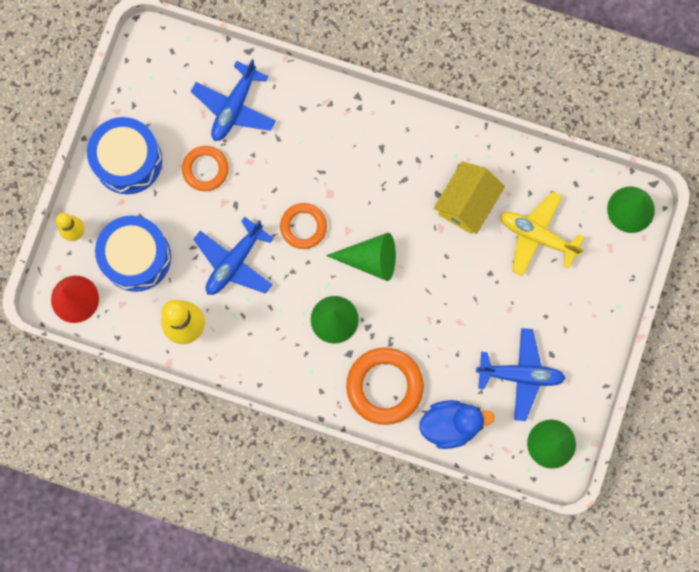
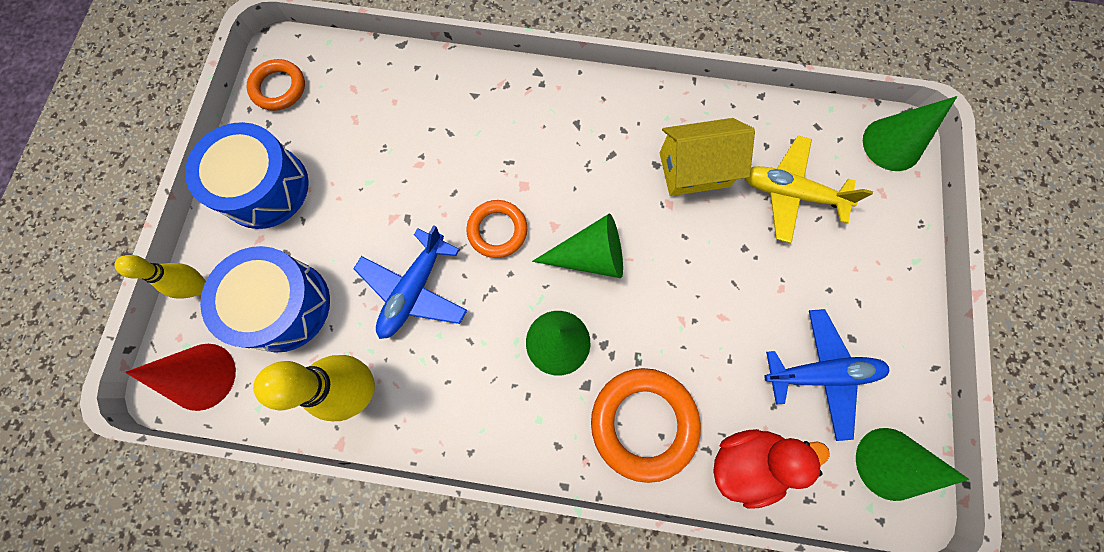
camera: 10 degrees left, 5 degrees down
orange ring [182,146,229,191] -> orange ring moved to [246,59,305,111]
blue plane [191,59,275,141] -> none
blue duck [419,400,495,449] -> red duck [713,429,830,509]
yellow house [434,161,505,234] -> yellow house turned 60 degrees clockwise [660,118,755,196]

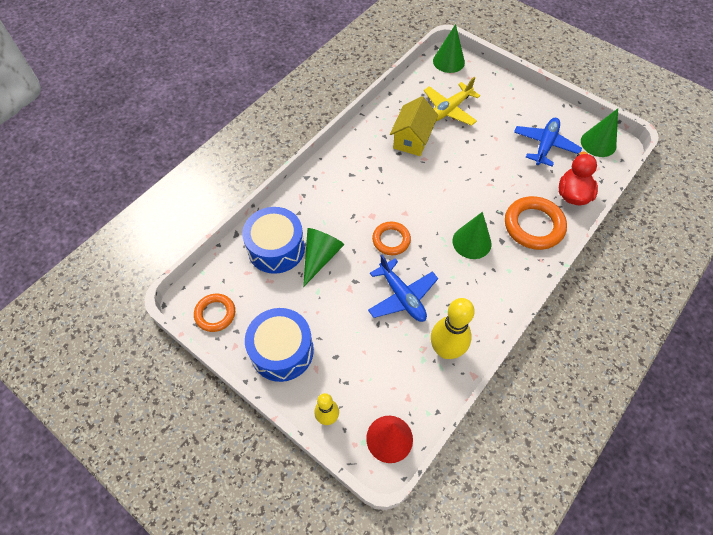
camera: 60 degrees left, 15 degrees down
blue drum [200,246,330,352] -> blue drum moved to [242,207,305,274]
green cone [532,213,623,278] -> green cone moved to [303,228,344,287]

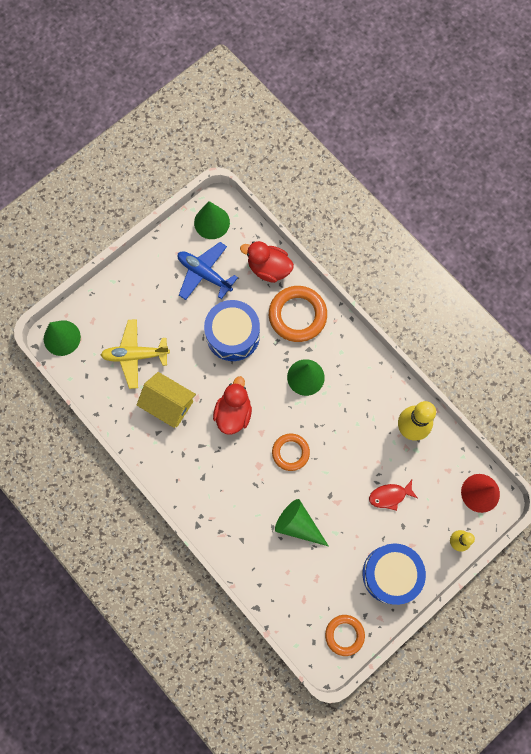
camera: 80 degrees left, 15 degrees up
blue drum [242,207,305,274] -> blue drum moved to [204,300,260,361]
blue plane [368,255,438,322] -> none
yellow plane [424,77,480,126] -> yellow plane turned 120 degrees clockwise [101,319,170,389]
none -> red duck [213,376,252,434]
none -> red fish [369,480,417,511]

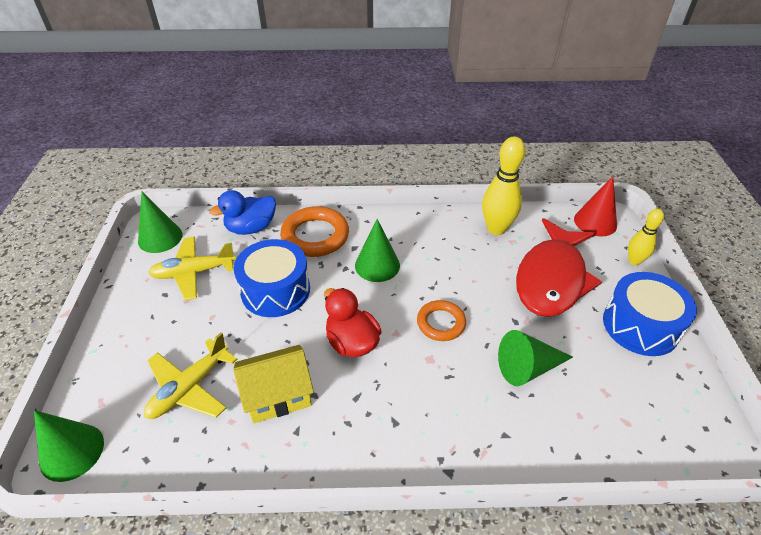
camera: 50 degrees left, 30 degrees down
blue plane [178,242,238,300] -> yellow plane [148,236,236,301]
red duck [240,241,294,283] -> blue duck [209,190,276,235]
orange ring [325,615,365,656] -> none
red fish [369,480,417,511] -> red fish [516,218,602,317], size x2.39

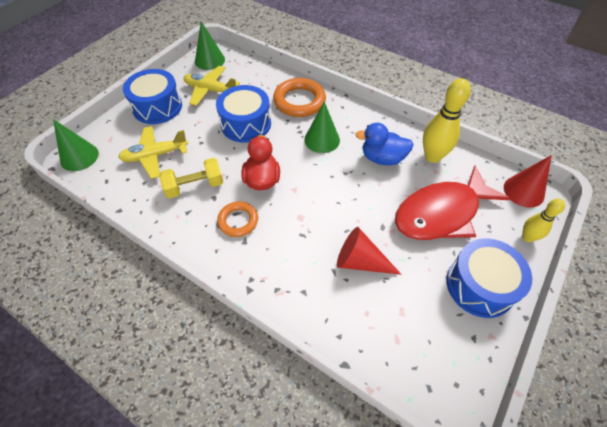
camera: 35 degrees right, 10 degrees up
blue duck [209,190,276,235] -> blue duck moved to [355,123,414,165]
yellow house [233,345,314,423] -> yellow dumbbell [159,158,223,199]
orange ring [417,300,466,341] -> orange ring moved to [217,201,258,237]
green cone [498,330,573,386] -> red cone [337,227,402,275]
none -> blue drum [123,69,182,124]

